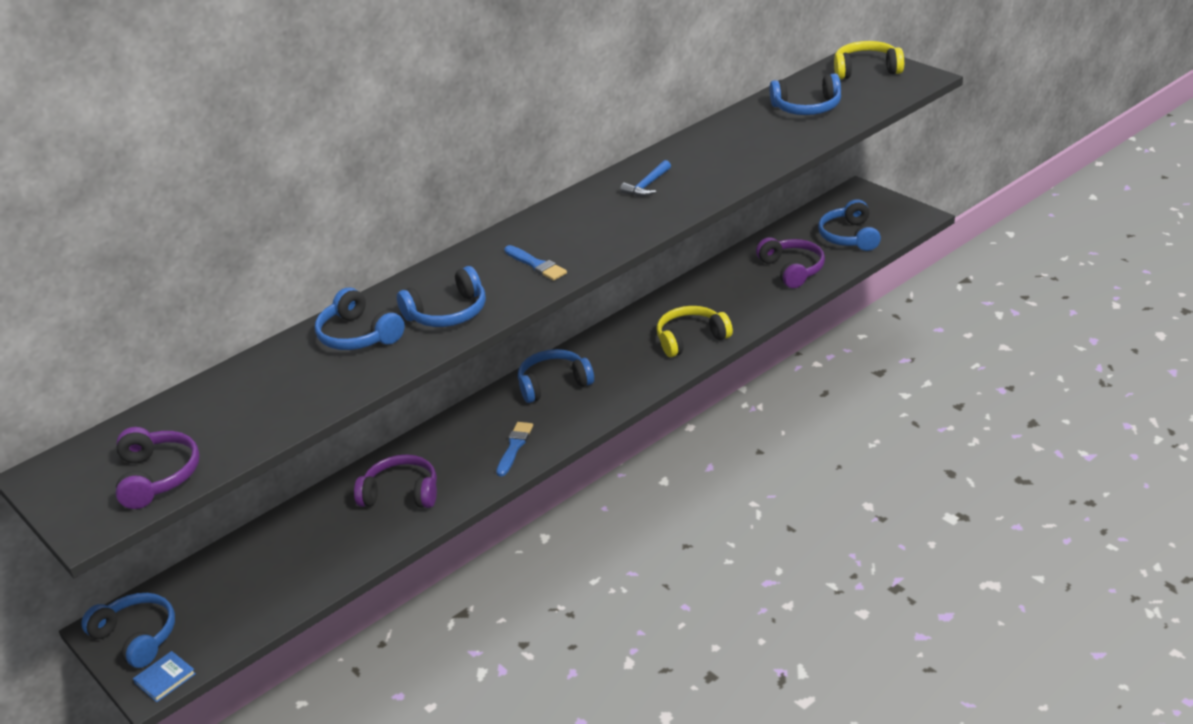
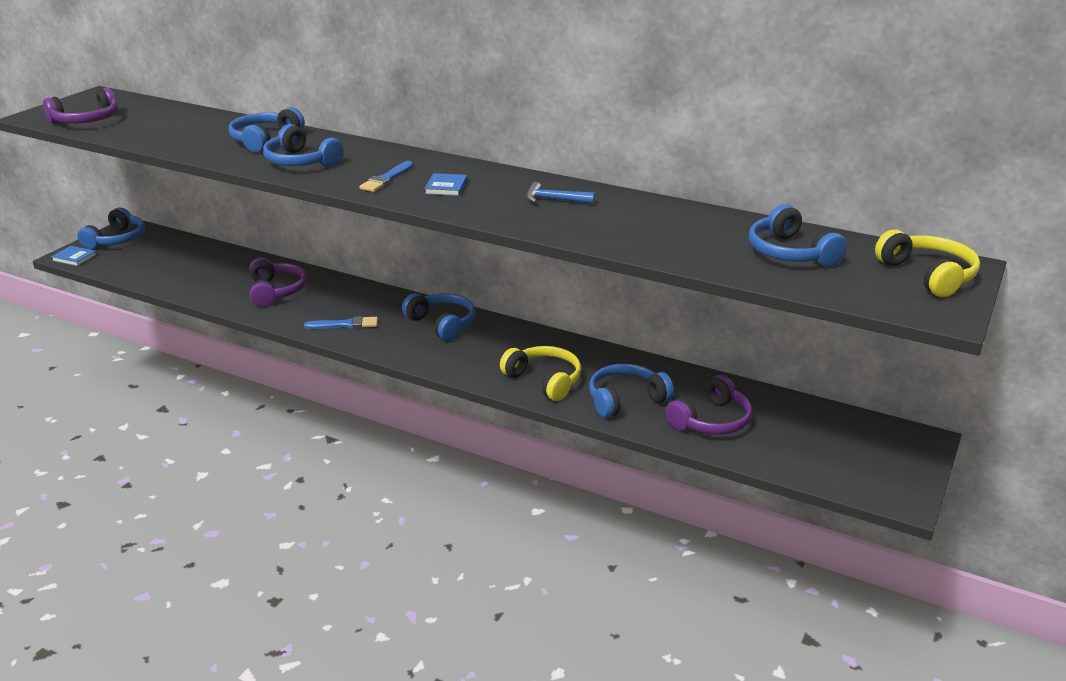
camera: 65 degrees right, 5 degrees down
blue headphones [818,199,881,251] -> blue headphones moved to [589,364,674,418]
none -> blue book [424,173,467,196]

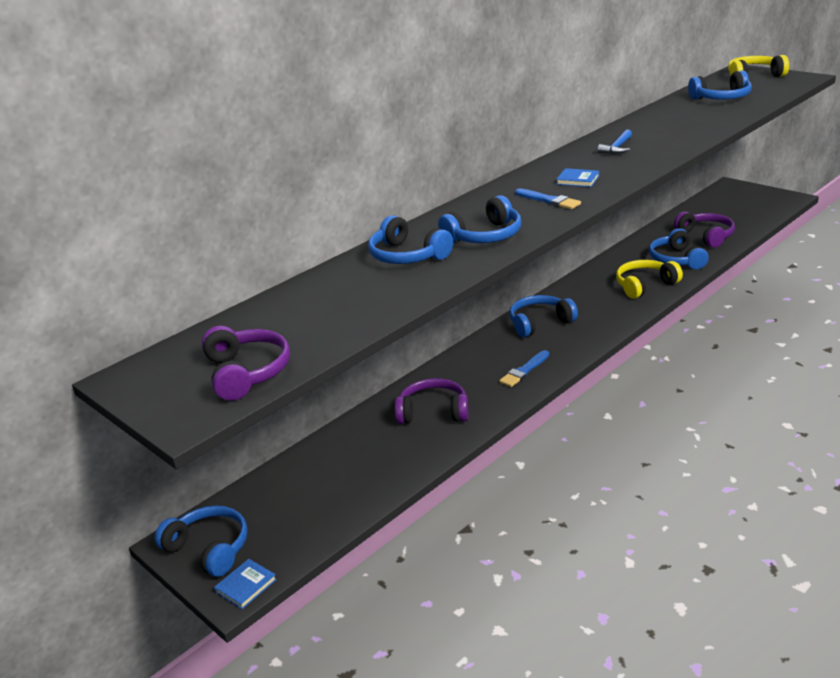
camera: 70 degrees left, 0 degrees up
blue brush [304,316,378,329] -> blue brush turned 150 degrees counterclockwise [499,350,549,387]

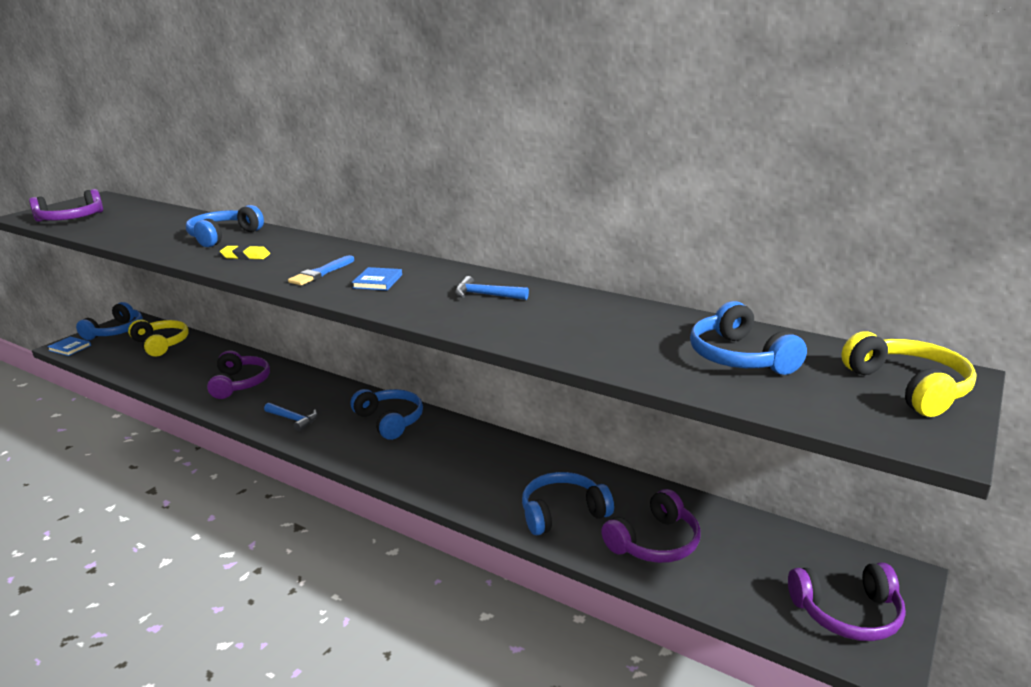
camera: 75 degrees right, 5 degrees down
blue headphones [438,195,521,243] -> yellow eraser [220,245,270,259]
blue brush [499,350,549,387] -> blue hammer [264,403,317,431]
yellow headphones [616,260,683,299] -> yellow headphones moved to [128,319,189,357]
none -> purple headphones [788,563,906,641]

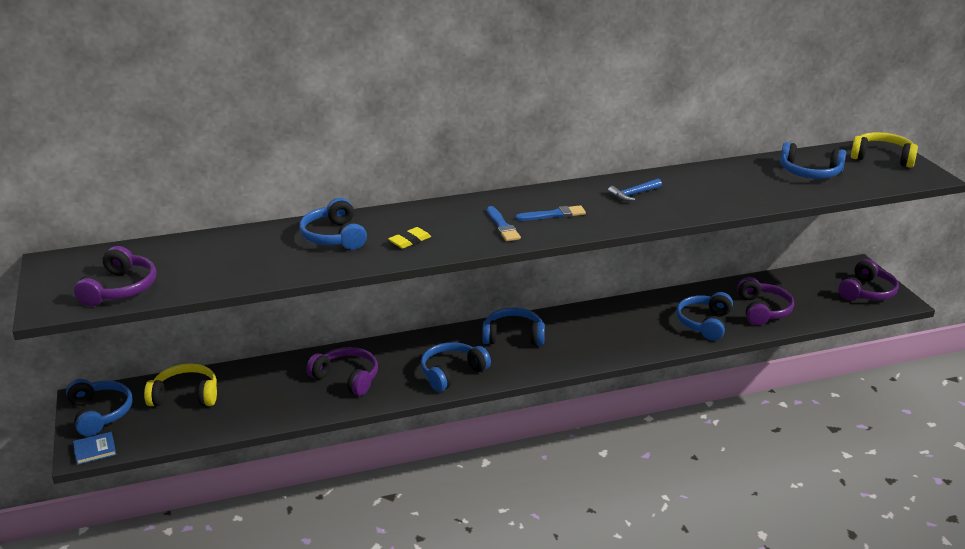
camera: 50 degrees left, 5 degrees up
blue hammer [264,403,317,431] -> blue headphones [421,342,491,392]
blue book [352,267,402,290] -> blue brush [515,205,586,221]

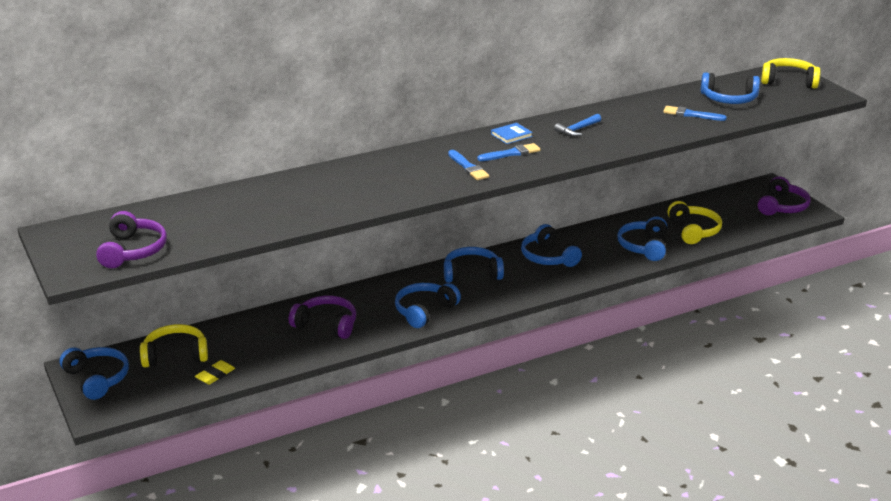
camera: 10 degrees left, 0 degrees up
blue book [73,432,116,465] -> blue book moved to [491,123,533,144]
blue headphones [299,198,367,250] -> blue headphones moved to [521,224,582,267]
yellow eraser [388,227,431,249] -> yellow eraser moved to [195,360,235,385]
purple headphones [737,277,794,325] -> yellow headphones [667,201,722,244]
none -> blue brush [663,106,727,121]

